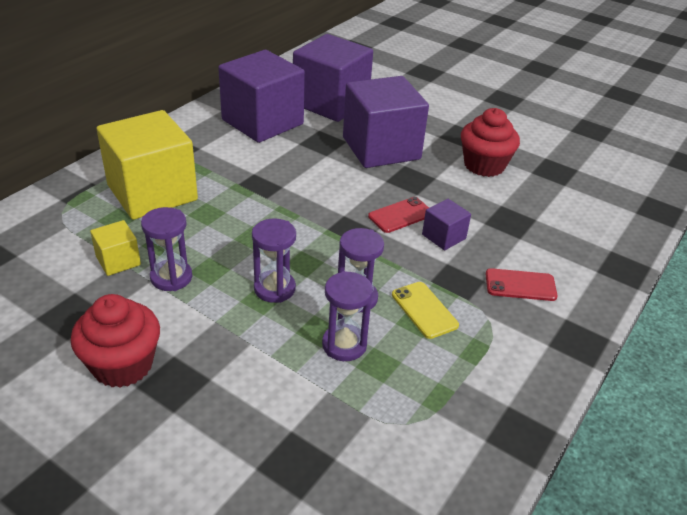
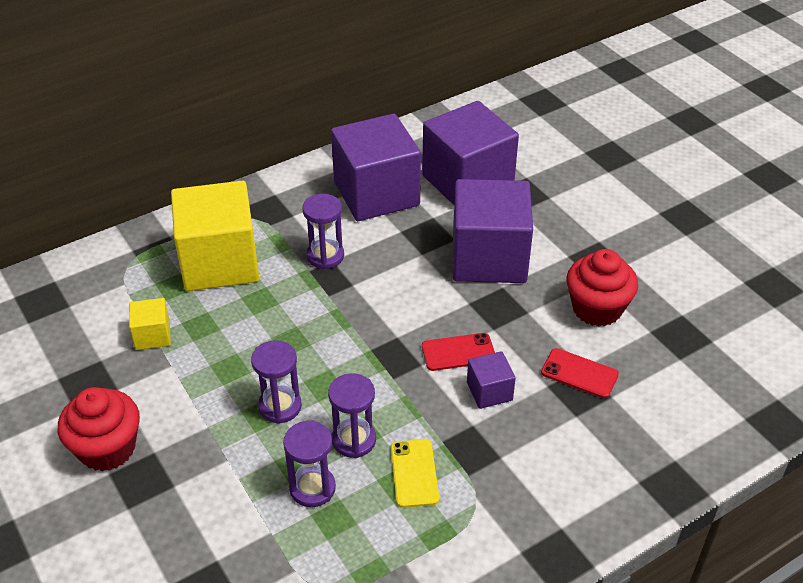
camera: 25 degrees right, 5 degrees up
purple hourglass [141,207,192,291] -> purple hourglass moved to [302,194,344,270]
red phone [486,268,558,301] -> red phone moved to [541,348,619,398]

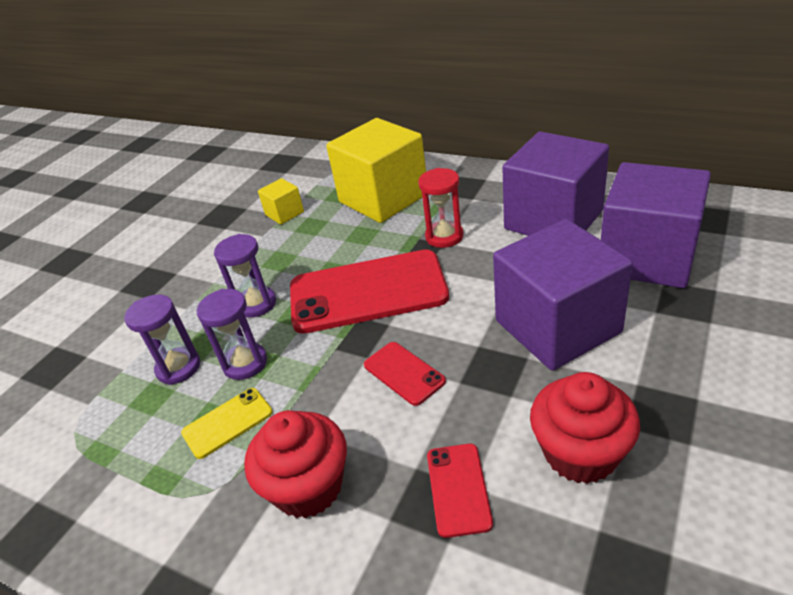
camera: 65 degrees right, 5 degrees down
red cupcake [58,387,140,471] -> red cupcake moved to [244,410,347,518]
purple hourglass [302,194,344,270] -> red hourglass [418,168,464,248]
purple cube [467,351,516,409] -> none
none -> red phone [290,249,449,334]

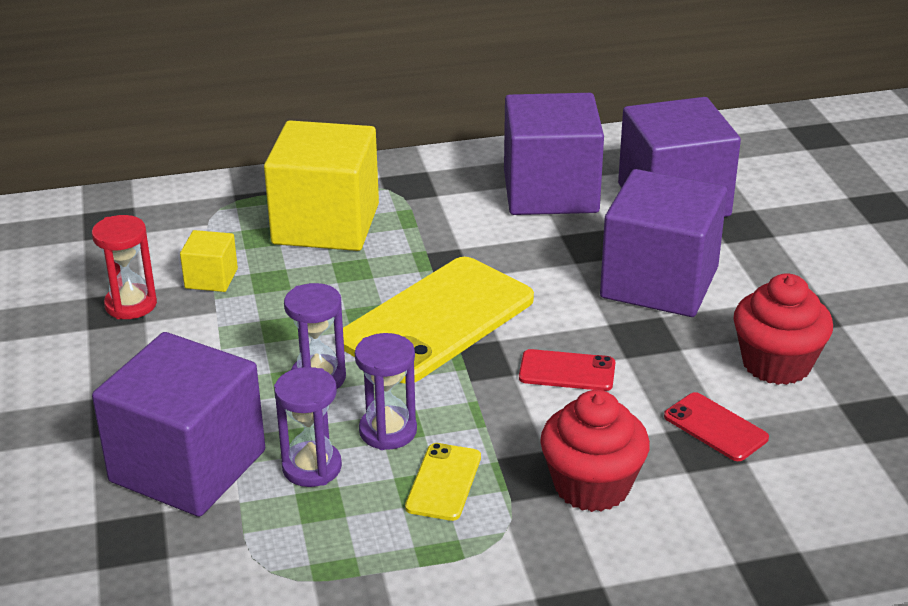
camera: 45 degrees left, 5 degrees down
red phone [290,249,449,334] -> yellow phone [343,257,534,383]
red hourglass [418,168,464,248] -> red hourglass moved to [92,215,157,319]
none -> purple cube [92,332,265,517]

